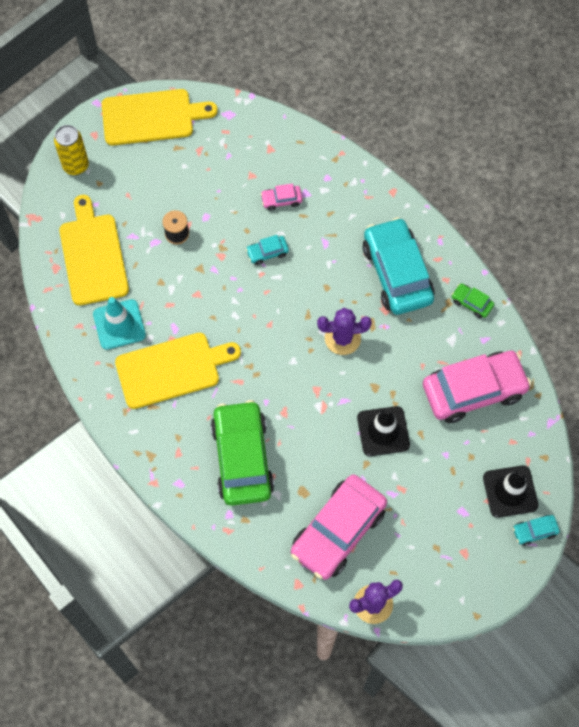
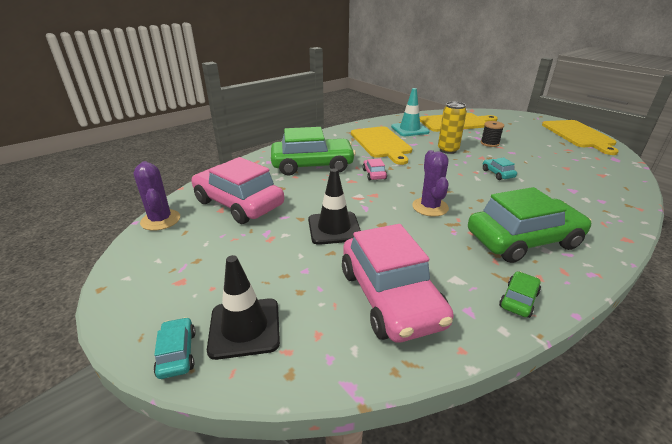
camera: 90 degrees right, 35 degrees down
yellow can [54,125,89,175] -> yellow can moved to [438,102,467,154]
pink car [261,183,302,211] -> pink car moved to [363,158,387,181]
turquoise car [363,217,435,315] -> green car [468,187,592,263]

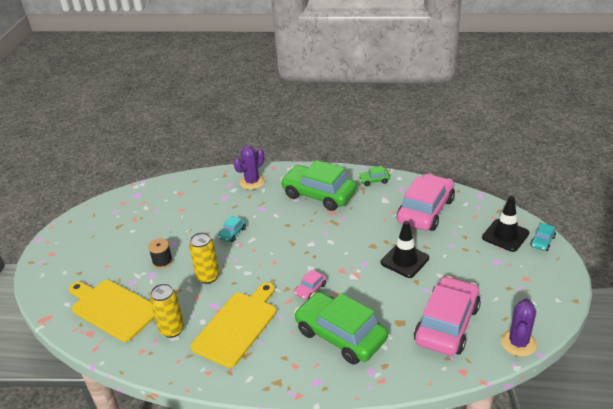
camera: 130 degrees left, 5 degrees up
pink car [192,157,284,224] -> pink car turned 150 degrees counterclockwise [414,276,481,356]
turquoise traffic cone [391,88,430,136] -> yellow can [150,283,184,338]
purple cactus [412,150,449,217] -> purple cactus moved to [233,146,265,190]
yellow cutting board [542,120,619,155] -> none

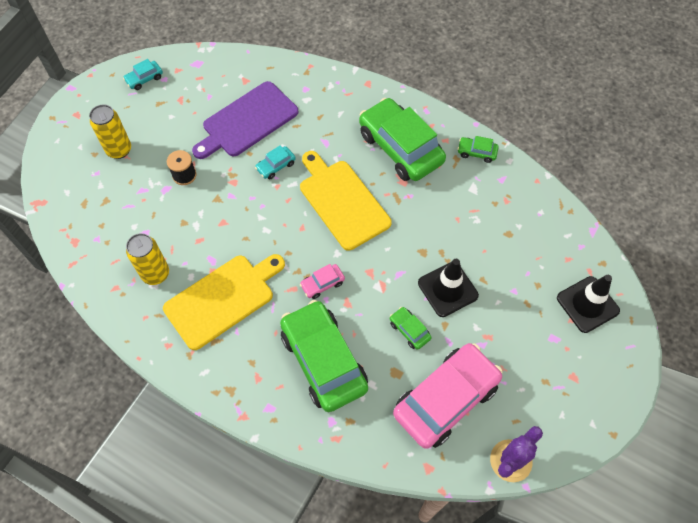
camera: 20 degrees right, 25 degrees up
yellow cutting board [69,280,155,342] -> yellow cutting board moved to [300,151,392,251]
yellow can [189,232,219,284] -> yellow can moved to [89,104,131,159]
purple cactus [233,146,265,190] -> none
pink car [397,174,455,231] -> none
turquoise car [530,223,556,251] -> turquoise car moved to [123,59,163,90]
none -> purple cutting board [192,81,299,159]
none -> green car [390,307,432,350]

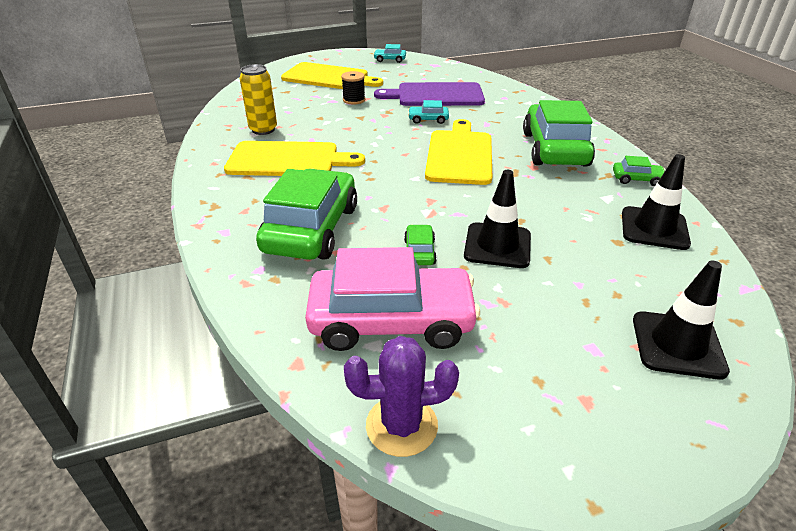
camera: 40 degrees right, 25 degrees down
yellow can [89,104,131,159] -> yellow cutting board [281,62,383,89]
pink car [300,264,345,299] -> none
green car [457,136,499,163] -> green car turned 135 degrees clockwise [613,156,665,186]
none -> black traffic cone [622,154,691,250]

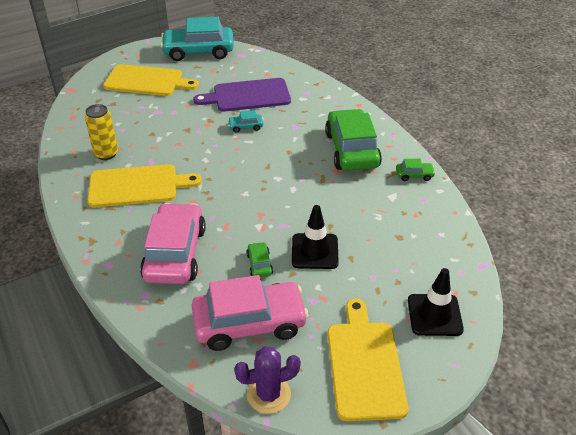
camera: 10 degrees left, 5 degrees up
green car [256,169,357,260] -> pink car [140,203,206,284]
black spool [341,71,365,105] -> none
turquoise car [373,44,406,63] -> turquoise car [160,17,234,61], size x2.38
yellow cutting board [425,119,492,185] -> yellow cutting board moved to [328,298,408,421]
black traffic cone [622,154,691,250] -> none

